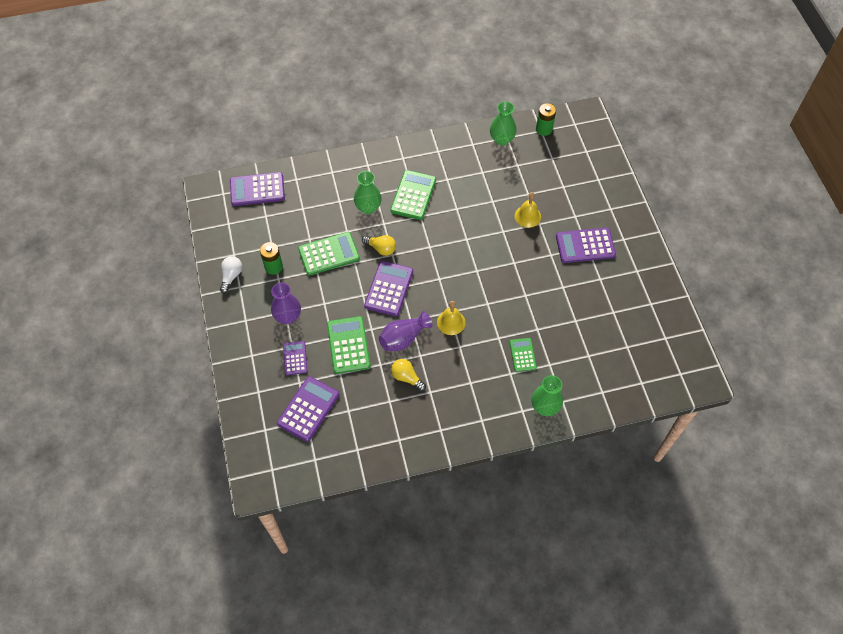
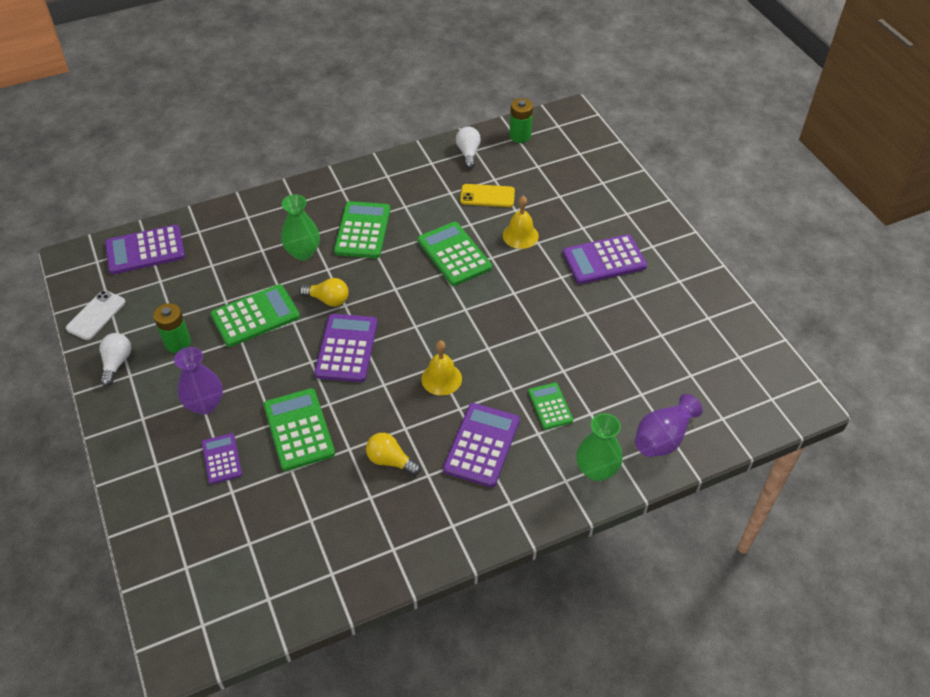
camera: 10 degrees left, 10 degrees down
purple calculator [277,376,339,442] -> purple calculator moved to [443,403,520,487]
purple vase [379,311,432,351] -> purple vase moved to [635,394,703,457]
green vase [490,101,517,145] -> white light bulb [456,127,481,169]
none -> white phone [66,290,126,340]
none -> green calculator [417,222,492,286]
none -> yellow phone [460,184,515,207]

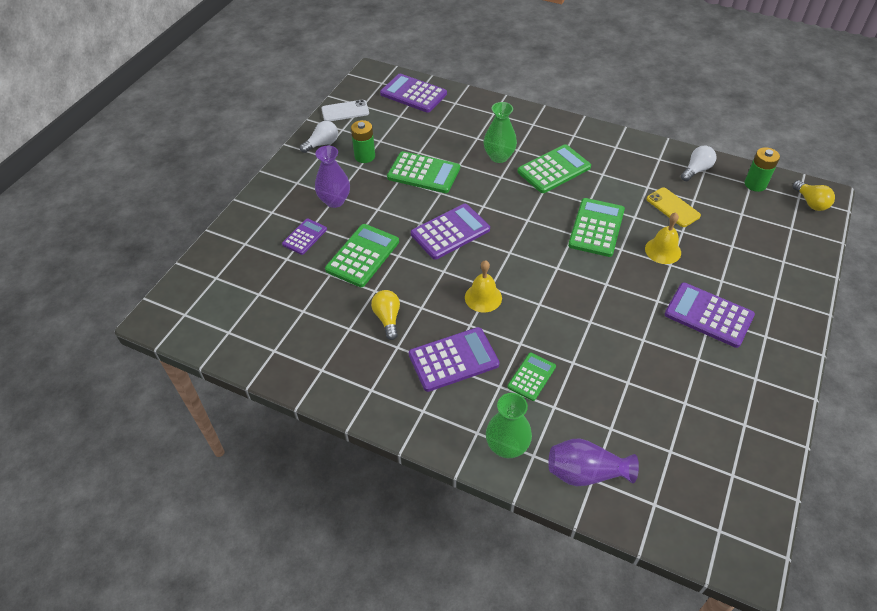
camera: 50 degrees right, 0 degrees up
yellow light bulb [299,278,349,307] -> yellow light bulb moved to [792,180,835,211]

